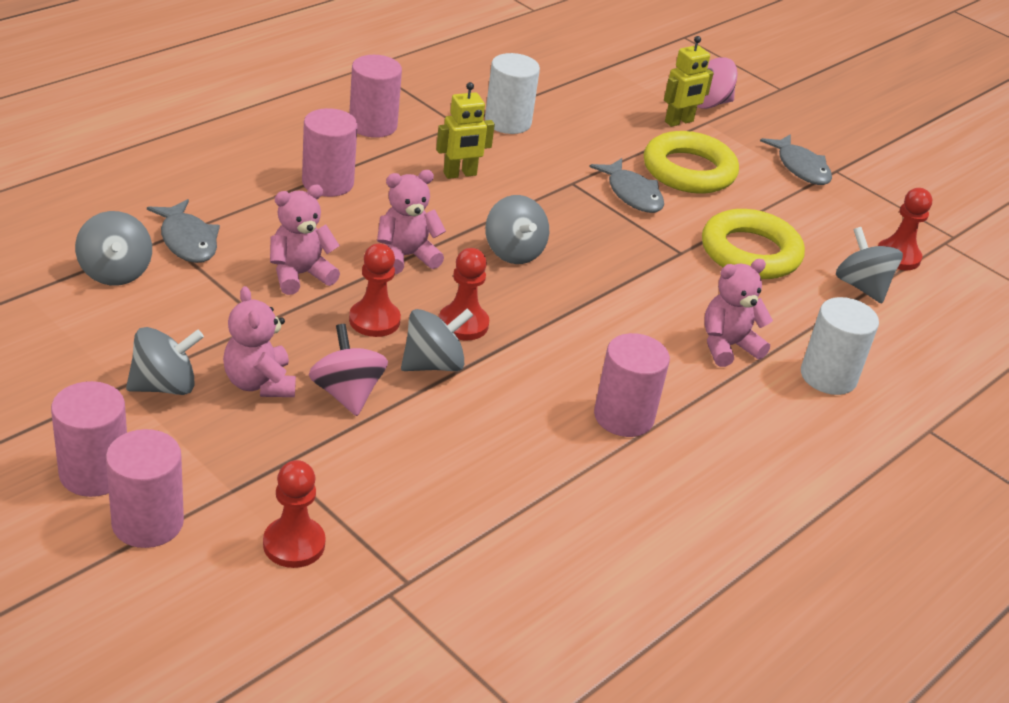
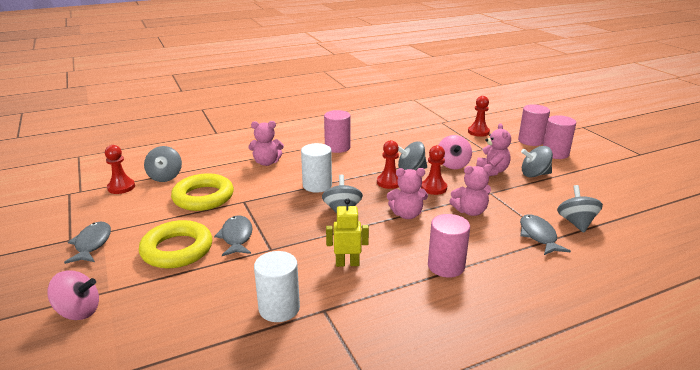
camera: 155 degrees left, 10 degrees down
pink cylinder [349,55,402,138] -> none
yellow robot [664,36,714,127] -> none
white cylinder [801,297,879,395] -> white cylinder moved to [301,143,332,193]

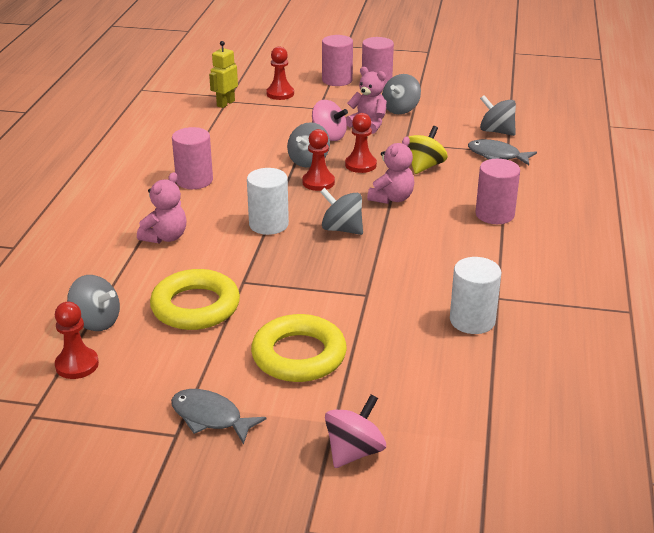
camera: 55 degrees left, 5 degrees up
grey fish [214,215,253,256] -> none
yellow robot [326,198,369,267] -> yellow robot moved to [209,41,238,108]
pink teddy bear [449,164,492,216] -> yellow spinning top [408,126,448,174]

